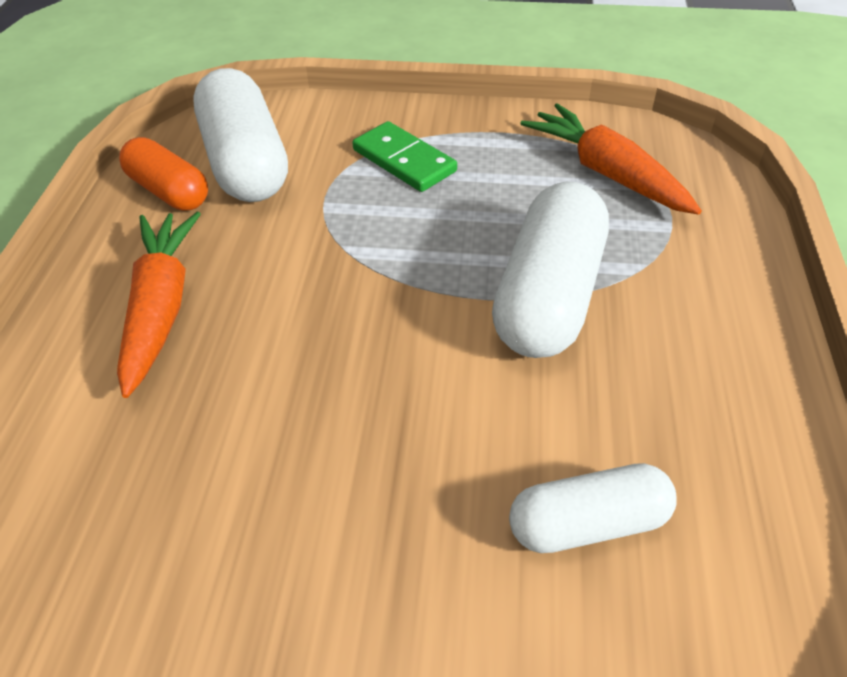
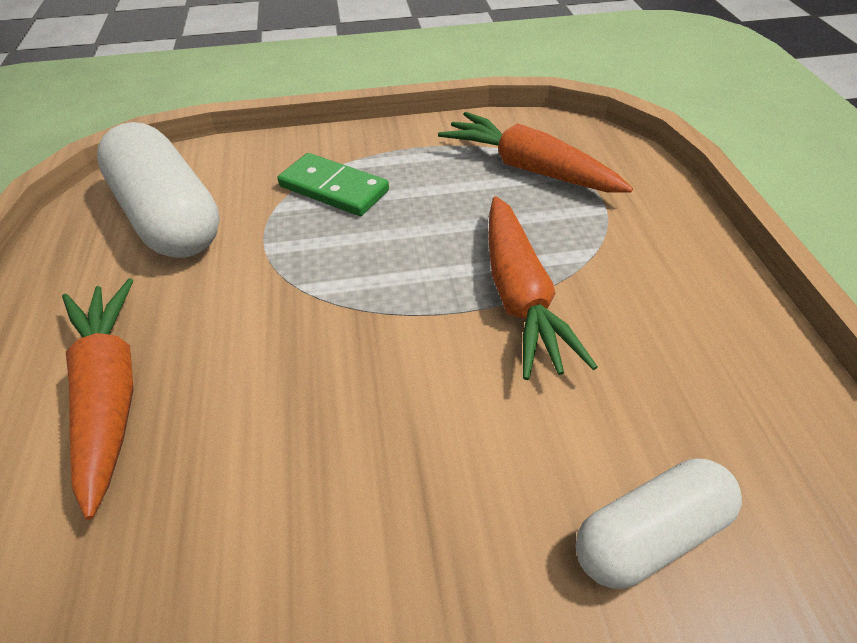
camera: 15 degrees left, 0 degrees up
orange capsule [119,137,208,211] -> none
white capsule [492,182,609,358] -> orange carrot [488,196,598,380]

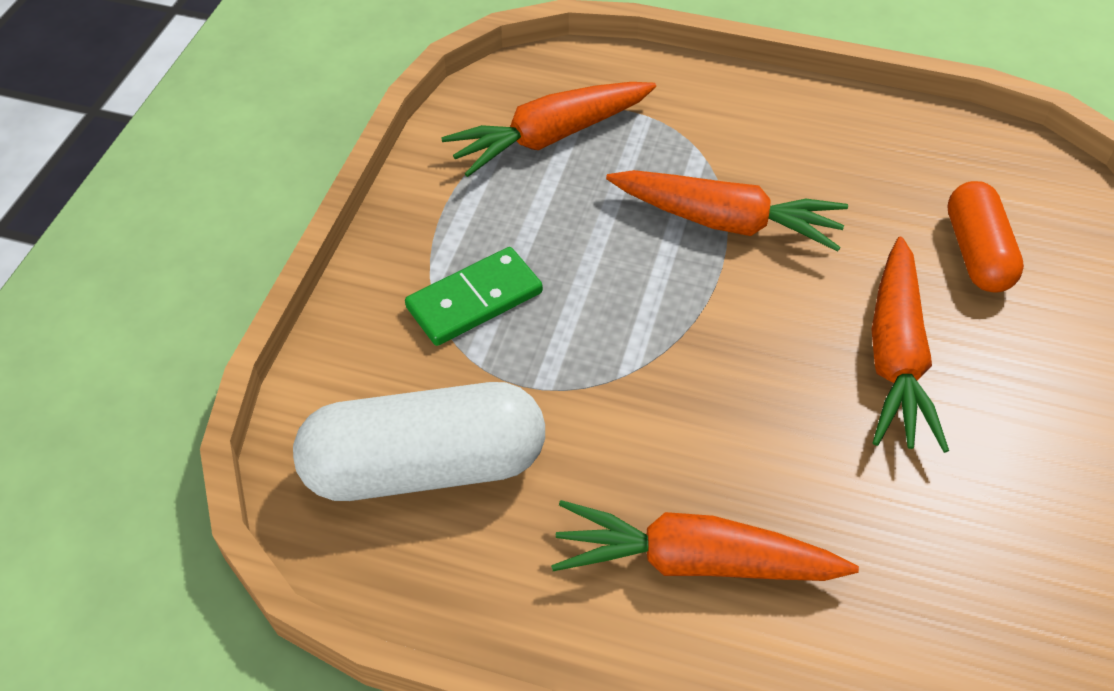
camera: 65 degrees left, 5 degrees up
white capsule [575,459,742,589] -> orange capsule [947,181,1024,293]
none -> orange carrot [871,237,949,453]

